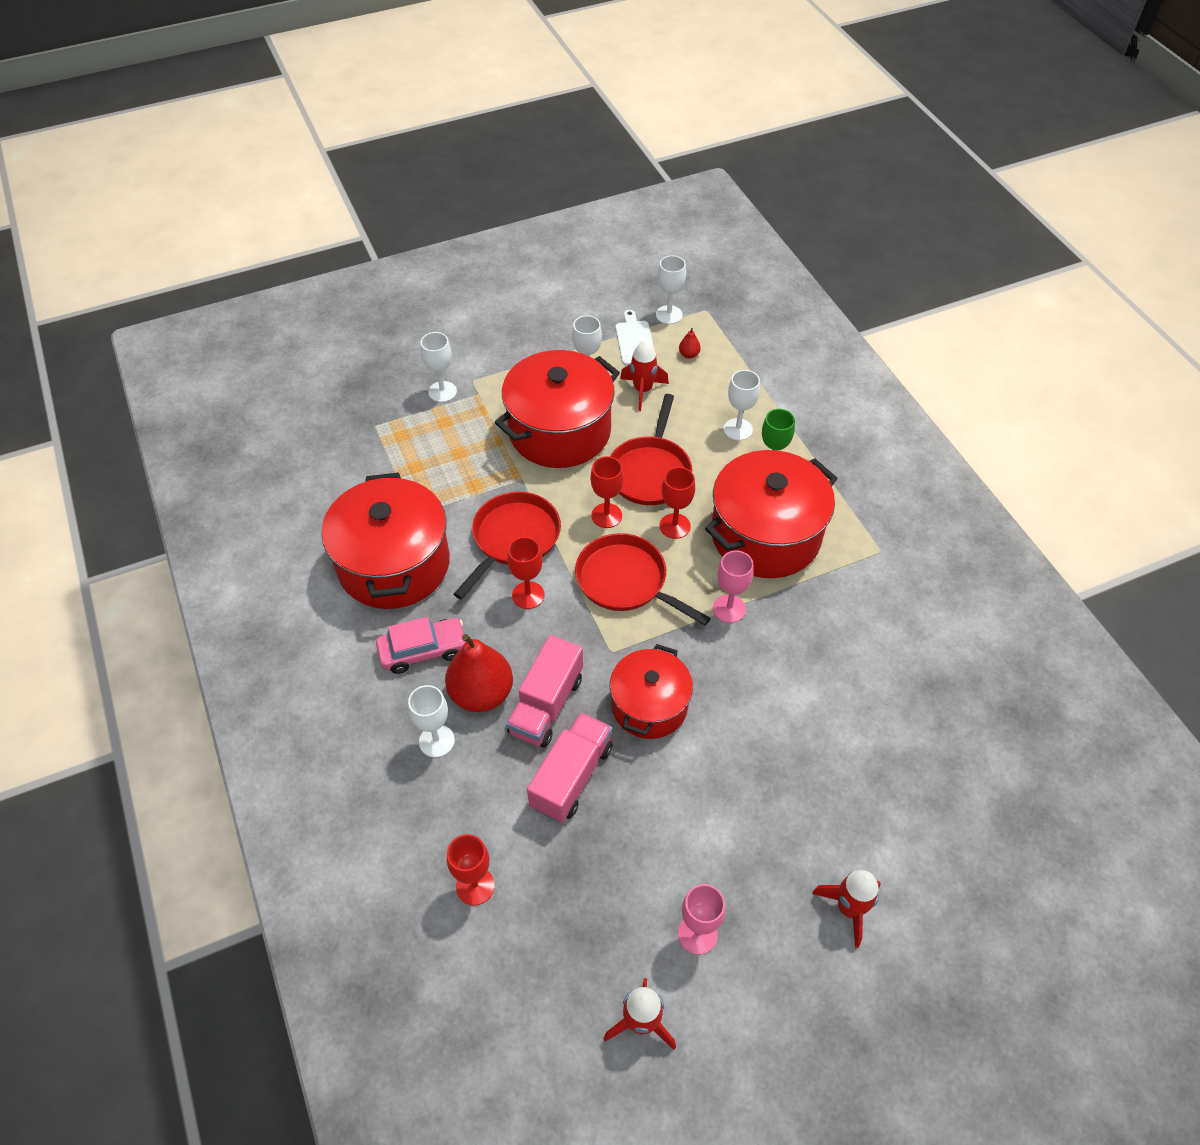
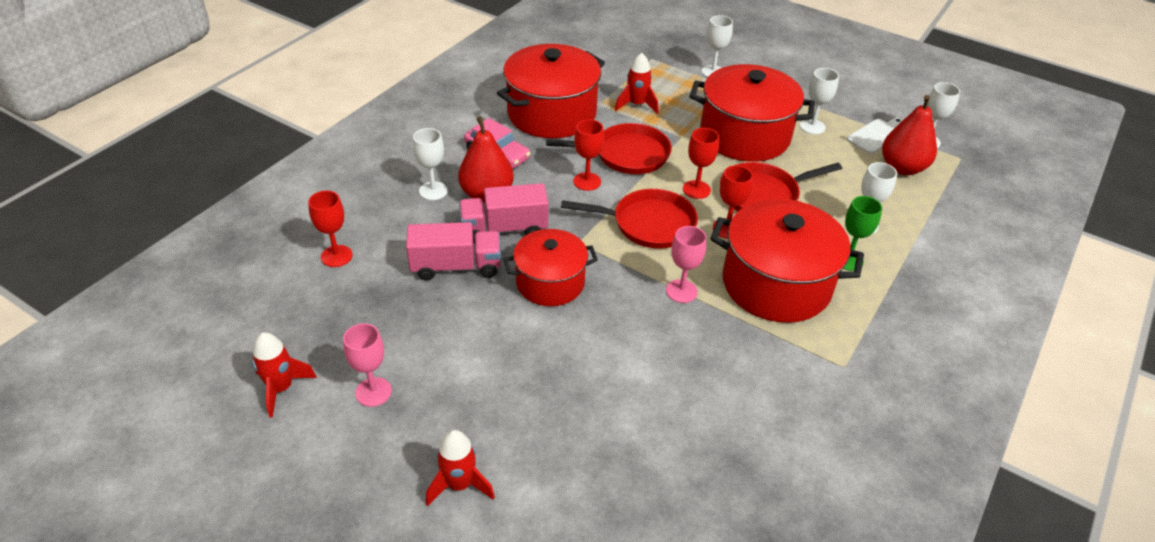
camera: 55 degrees right, 10 degrees down
red pan [575,533,711,626] -> red pan turned 90 degrees clockwise [561,189,698,249]
red rocket [620,340,669,411] -> red rocket moved to [615,53,659,114]
red pear [679,328,701,358] -> red pear [882,95,937,175], size x2.44

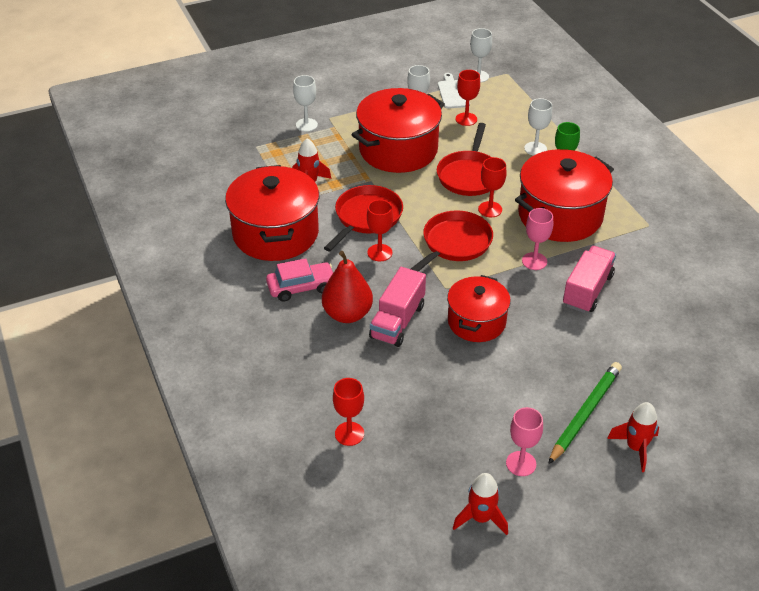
camera: 55 degrees left, 0 degrees up
pink truck [406,222,501,280] -> pink truck moved to [563,246,616,313]
white goblet [413,128,448,200] -> none
red goblet [683,128,719,199] -> red goblet moved to [456,70,480,126]
red pear [882,95,937,175] -> none
none -> green pencil [548,362,622,465]

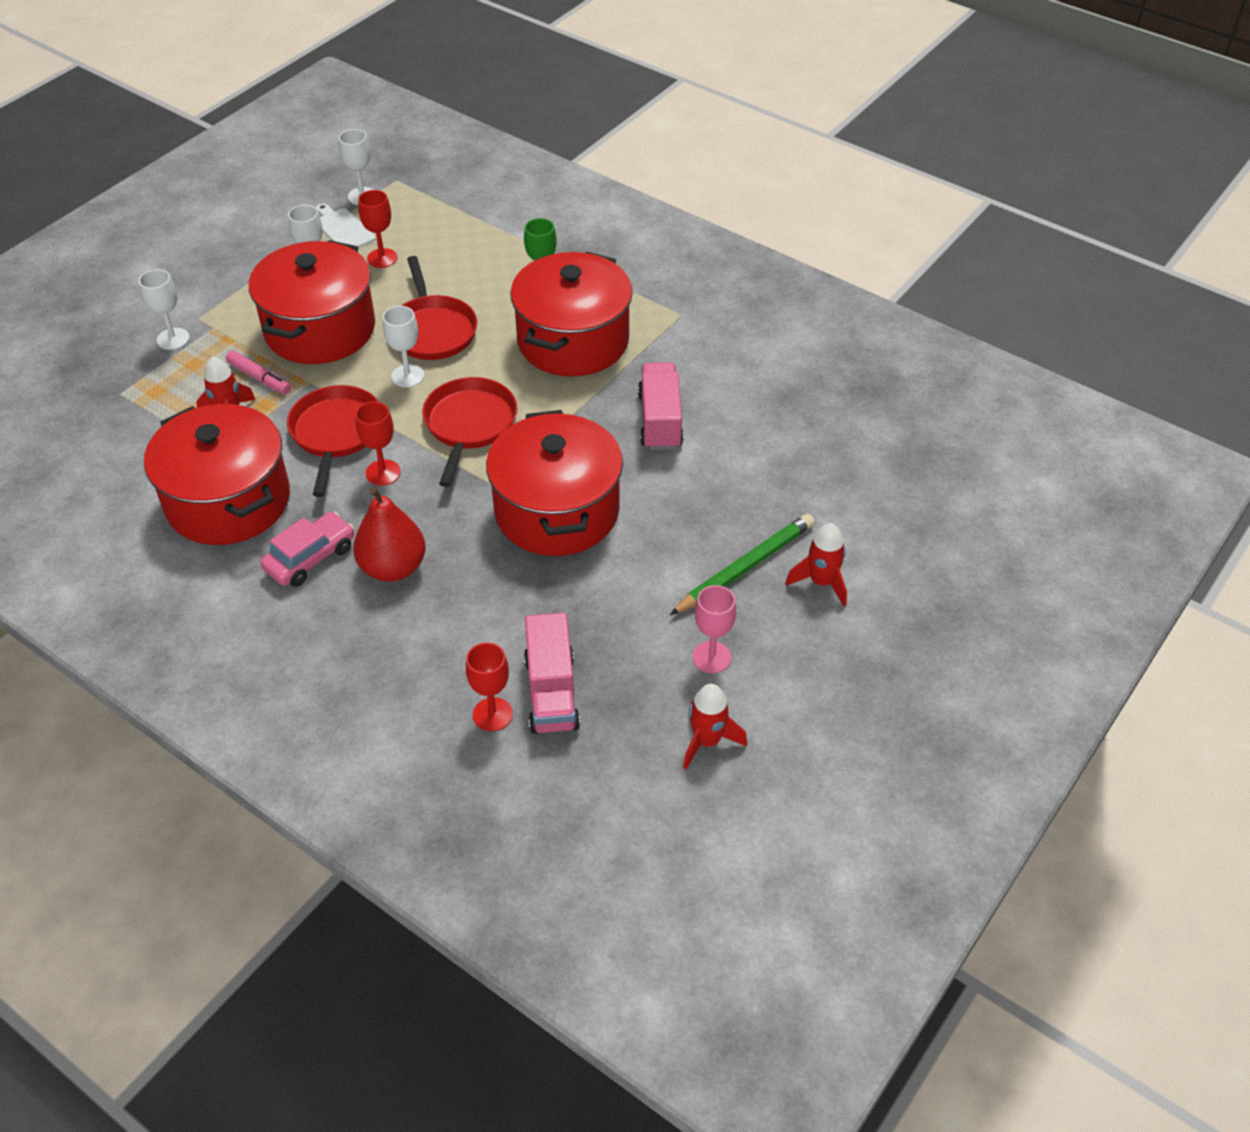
camera: 30 degrees left, 5 degrees up
pink truck [369,267,426,347] -> pink truck moved to [524,613,580,734]
red pot [447,275,511,342] -> red pot [486,410,623,556], size x1.60
red goblet [478,157,507,217] -> none
pink goblet [522,208,553,270] -> none
white goblet [524,98,552,156] -> white goblet moved to [383,306,424,387]
green pencil [548,362,622,465] -> green pencil turned 45 degrees clockwise [670,514,815,615]
none -> pink marker [226,351,291,394]

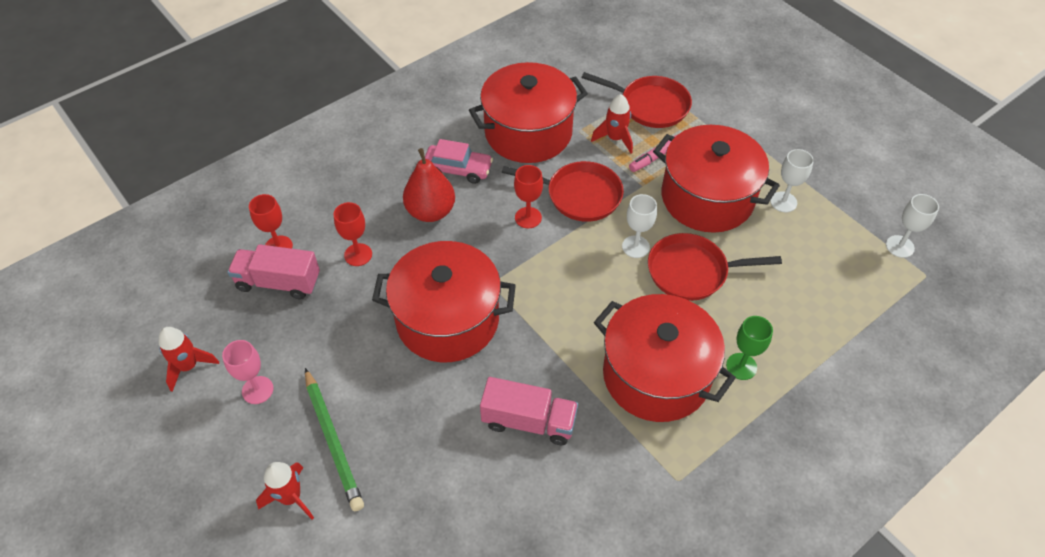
camera: 105 degrees right, 5 degrees up
white goblet [139,269,190,350] -> none
pink car [260,512,354,587] -> pink car turned 45 degrees counterclockwise [425,139,493,184]
white cutting board [316,204,375,248] -> none
red goblet [358,190,398,268] -> red goblet moved to [334,202,372,266]
red pan [422,377,518,487] -> red pan moved to [582,72,692,128]

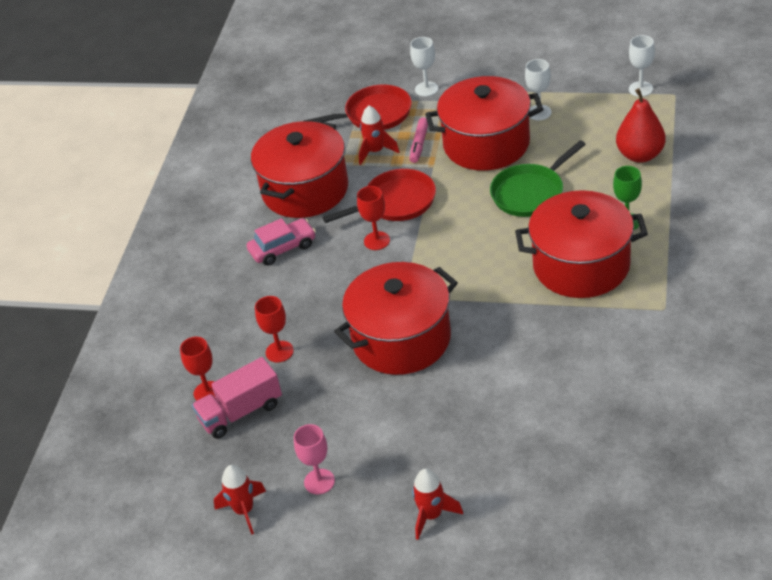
camera: 35 degrees left, 10 degrees down
green pencil [305,368,364,511] -> none
red pear [403,148,455,222] -> red pear moved to [616,88,666,163]
pink truck [480,377,578,445] -> none
white goblet [622,194,657,258] -> white goblet moved to [410,37,438,97]
red pan [648,233,782,301] -> green pan [490,140,586,217]

